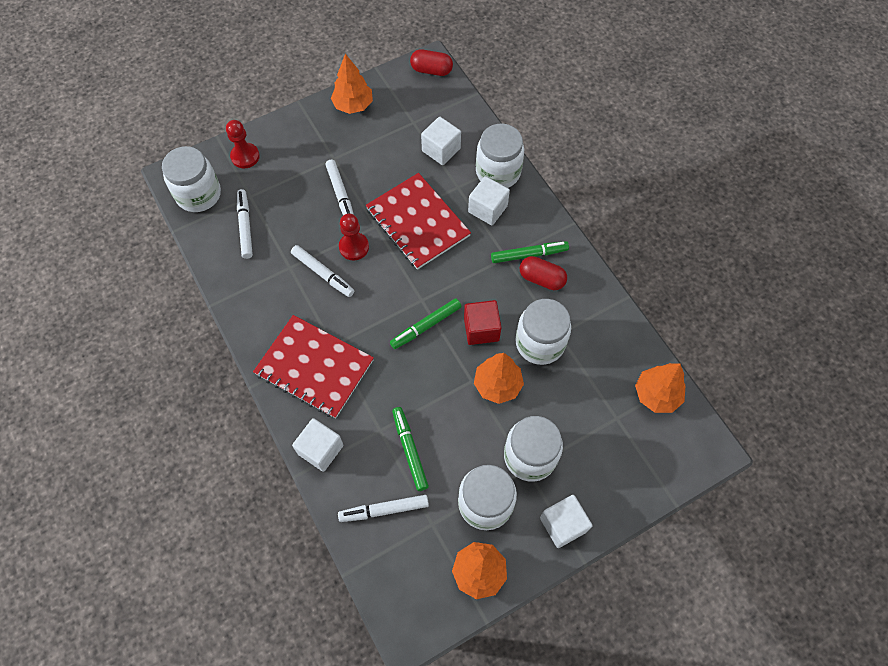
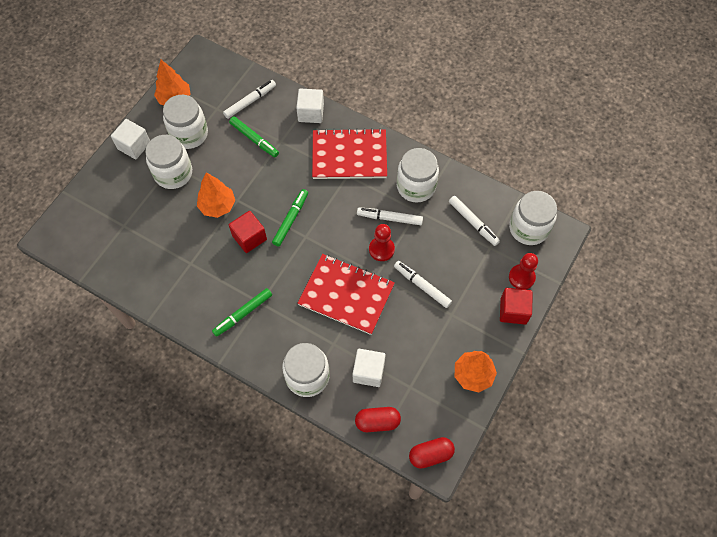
camera: 150 degrees right, 0 degrees up
white cube [468,176,510,225] -> none
white jar [515,299,571,365] -> white jar moved to [397,148,439,202]
red capsule [520,256,567,290] -> red capsule moved to [355,407,401,432]
orange tree [635,363,686,413] -> none
none -> red cube [500,288,533,324]

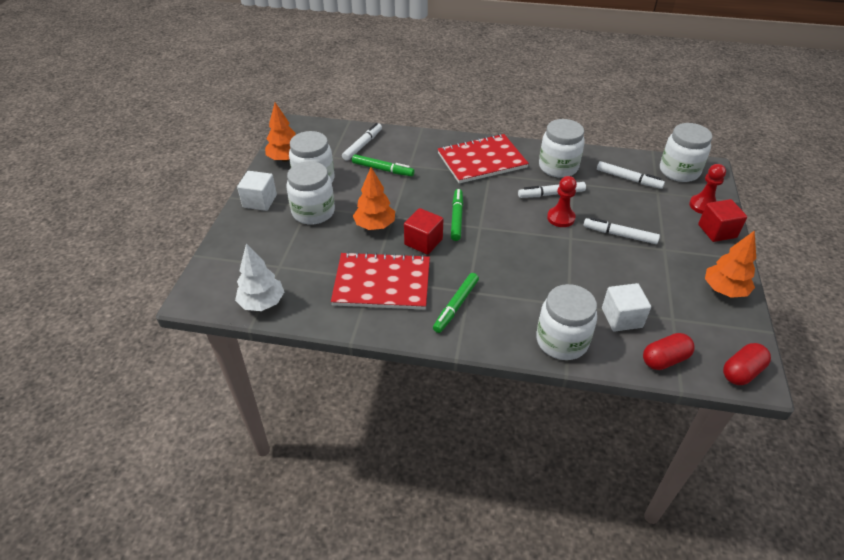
camera: 20 degrees left, 20 degrees down
white cube [296,89,324,123] -> none
red notebook [298,254,395,335] -> red notebook moved to [331,252,430,310]
none -> white tree [235,244,284,311]

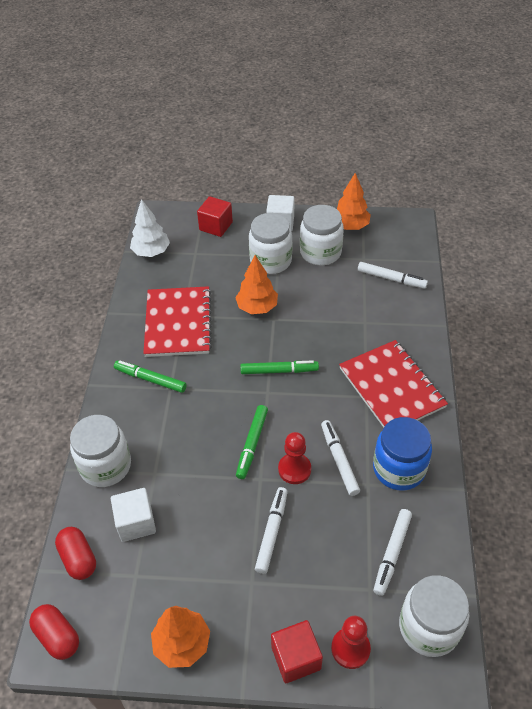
camera: 85 degrees right, 5 degrees up
green marker [352,154,415,176] -> green marker moved to [236,405,268,479]
red cube [404,208,443,255] -> red cube moved to [197,196,233,237]
white jar [539,119,585,178] -> blue jar [373,417,432,491]

